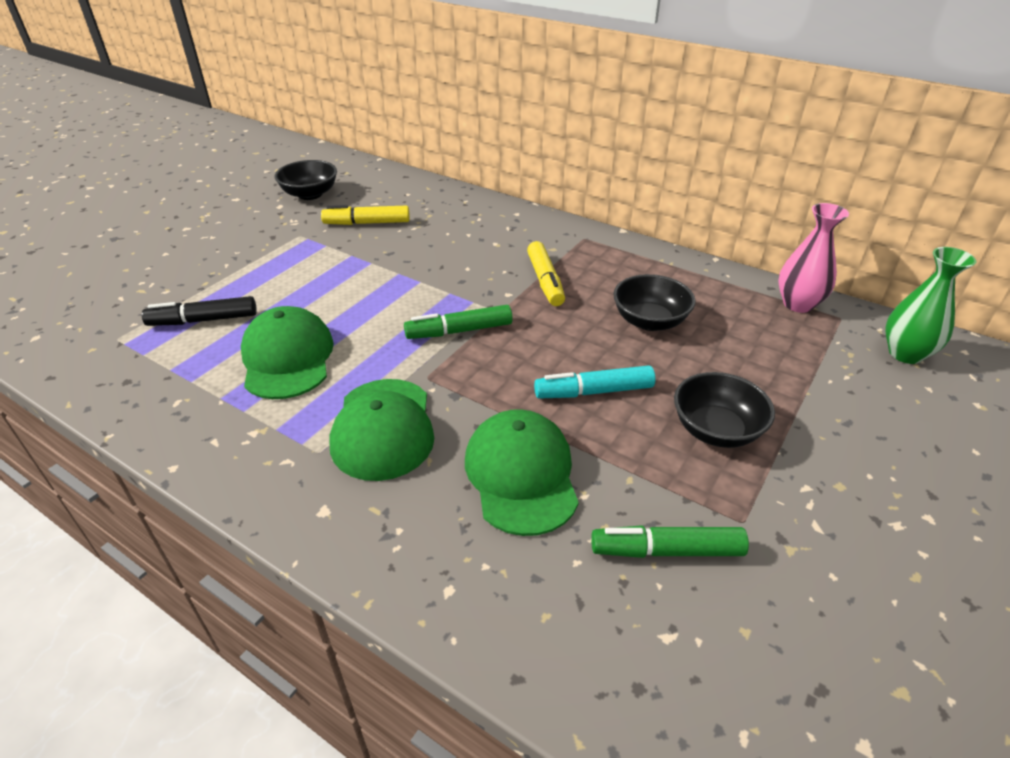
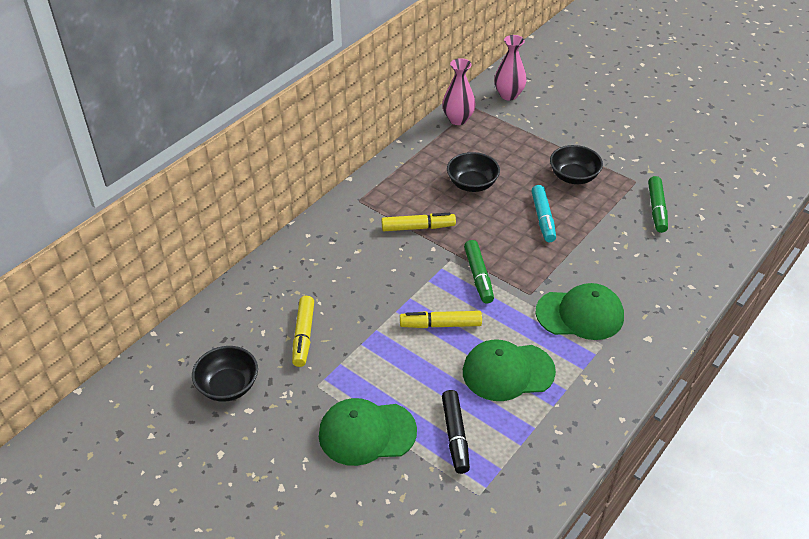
camera: 85 degrees left, 5 degrees up
green cap [465,409,579,536] -> green cap moved to [319,398,417,466]
green vase [885,247,976,364] -> pink vase [494,35,527,101]
none -> yellow marker [400,311,482,328]

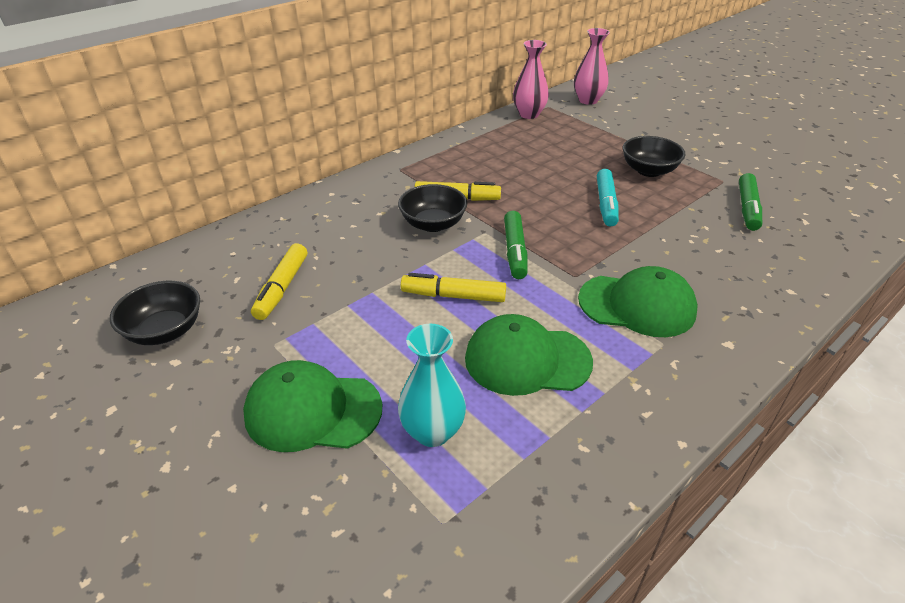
camera: 10 degrees right, 5 degrees down
black marker [442,390,470,474] -> turquoise vase [398,324,466,447]
black bowl [447,152,500,192] -> black bowl moved to [398,184,467,232]

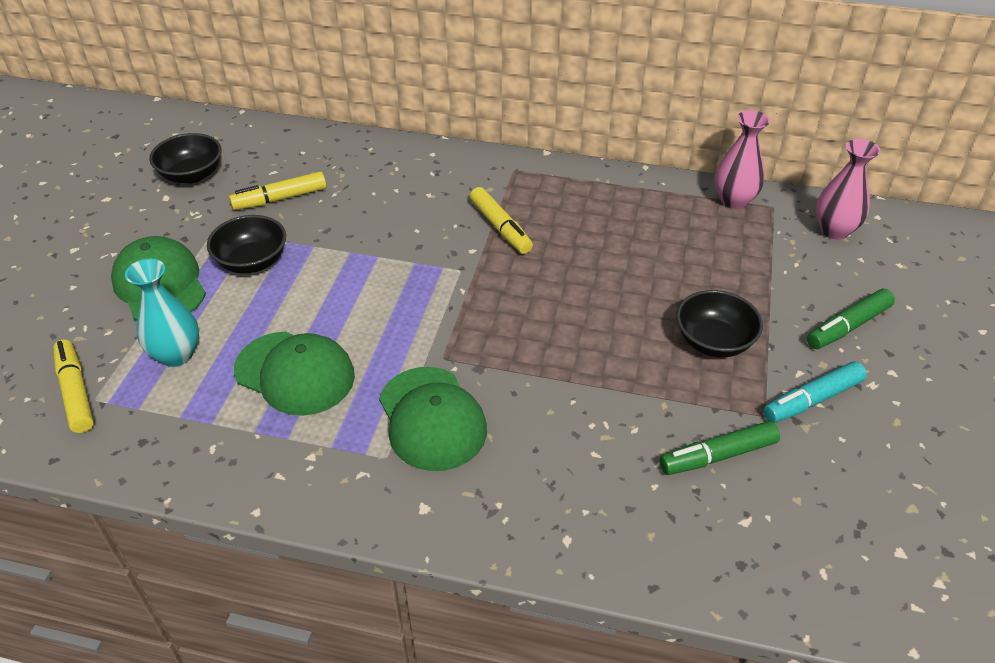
camera: 55 degrees right, 5 degrees up
black bowl [398,184,467,232] -> black bowl moved to [207,215,286,274]
yellow marker [401,273,506,302] -> yellow marker moved to [53,340,94,433]
green cap [465,314,593,396] -> green cap turned 150 degrees clockwise [234,331,355,416]
green marker [504,211,528,279] -> green marker moved to [807,289,895,349]
turquoise marker [597,169,619,227] -> turquoise marker moved to [763,361,867,423]

